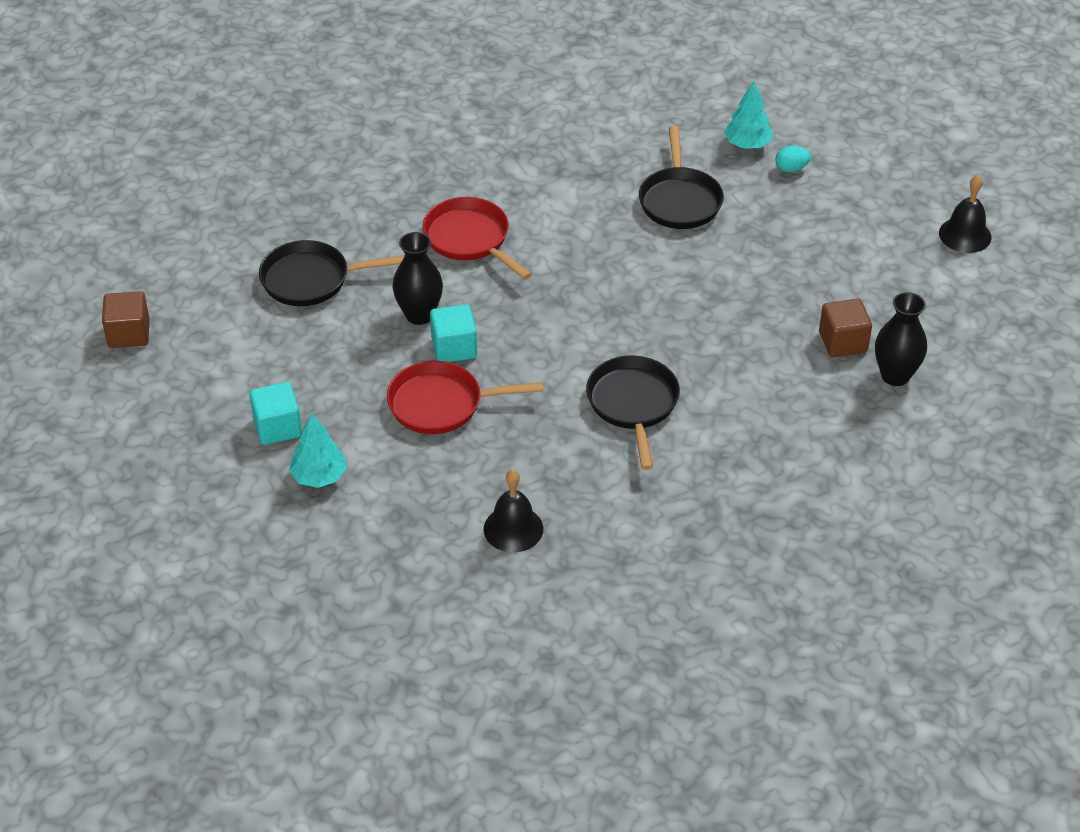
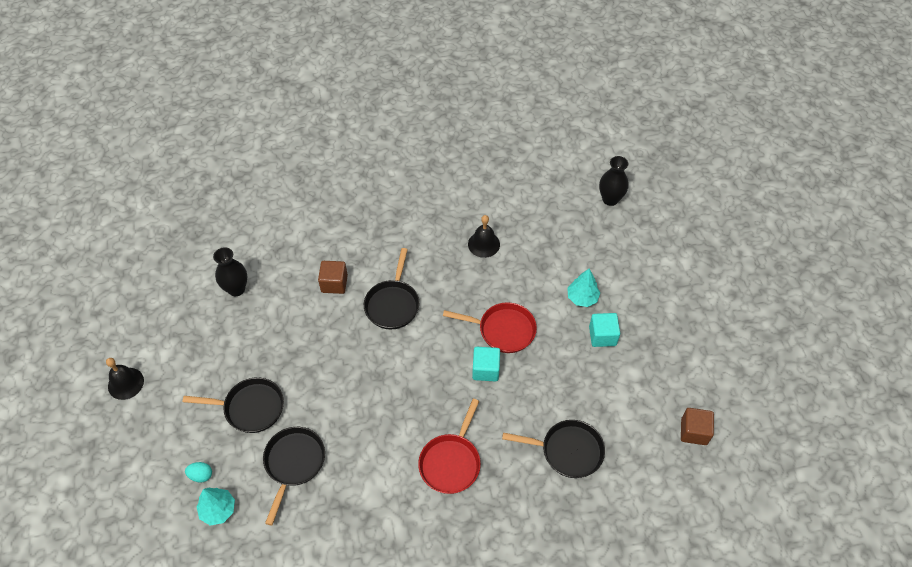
camera: 165 degrees left, 10 degrees up
black vase [393,232,443,325] -> black vase moved to [599,156,629,206]
red pan [422,197,532,280] -> red pan turned 45 degrees clockwise [418,399,481,494]
brown cube [819,299,872,357] -> brown cube moved to [318,261,348,294]
none -> black pan [183,377,284,433]

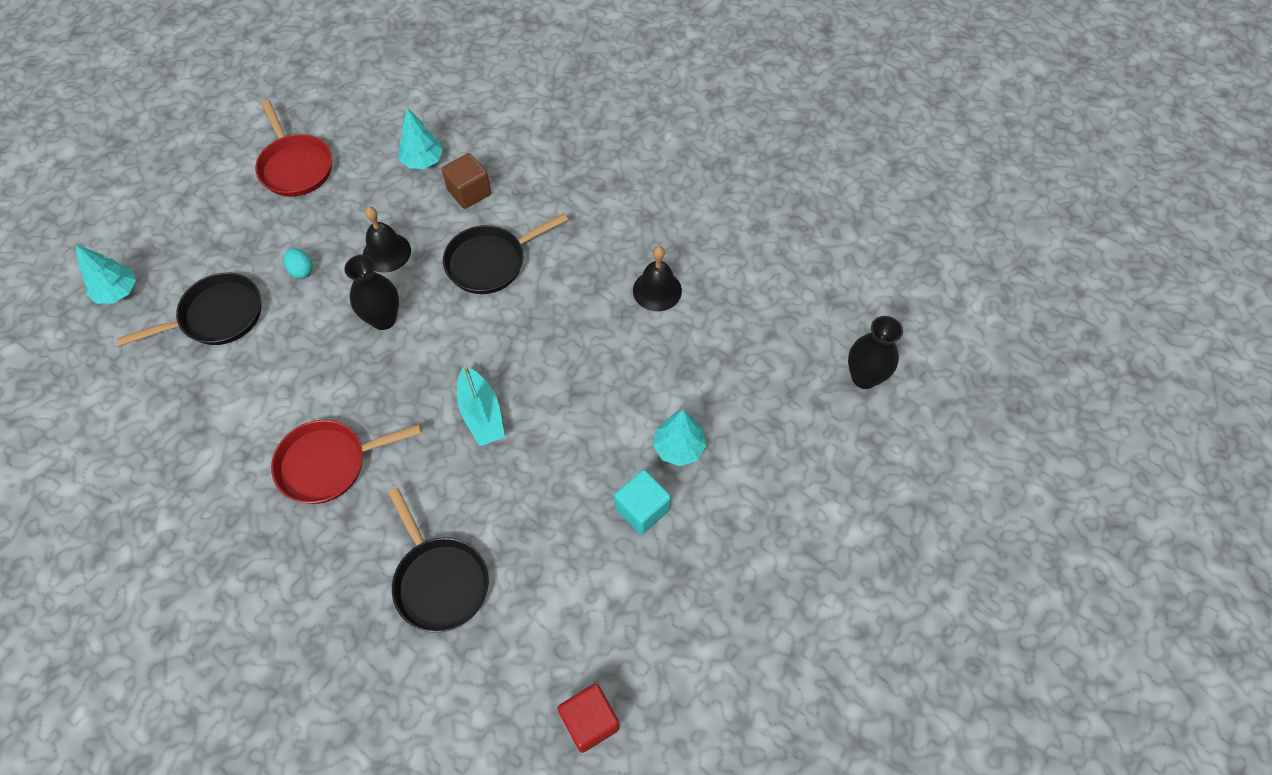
camera: 50 degrees right, 5 degrees up
black bell [106,358,144,400] -> black bell moved to [363,207,411,273]
black pan [183,377,284,433] -> none
turquoise egg [185,462,212,483] -> turquoise egg moved to [284,248,313,279]
black vase [213,247,247,296] -> black vase moved to [344,255,399,330]
red pan [443,302,537,353] -> red pan moved to [255,99,332,197]
turquoise cube [472,347,500,381] -> turquoise boat [457,366,505,446]
brown cube [681,408,714,445] -> red cube [558,684,619,753]
none -> turquoise tree [399,108,443,169]

